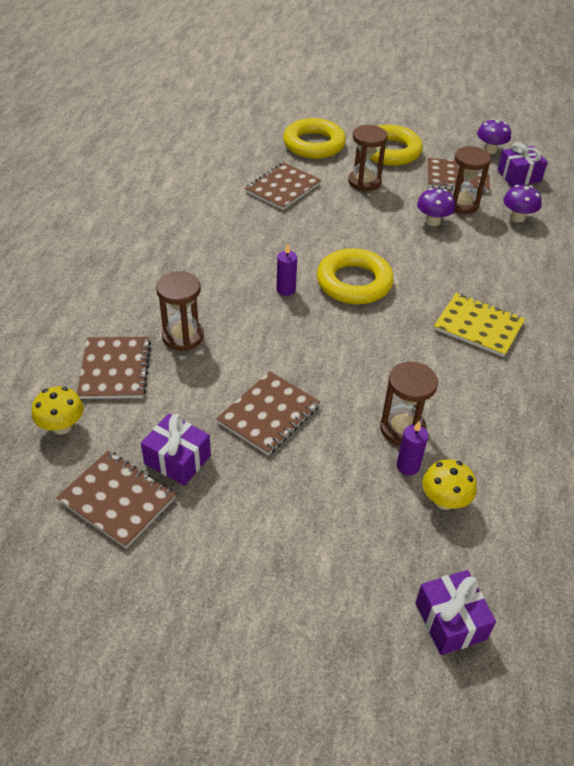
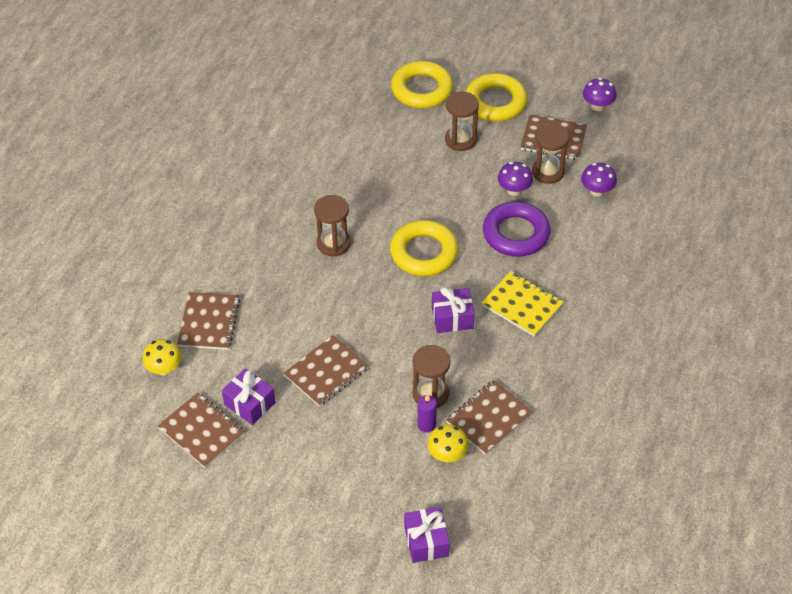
camera: 10 degrees right, 5 degrees up
brown hourglass [156,271,204,351] -> brown hourglass moved to [314,195,351,257]
brown notebook [245,162,321,210] -> brown notebook moved to [446,380,533,455]
purple candle [276,244,297,296] -> none
purple gift [497,142,548,187] -> purple gift moved to [432,287,474,333]
none -> purple ring [483,202,550,257]

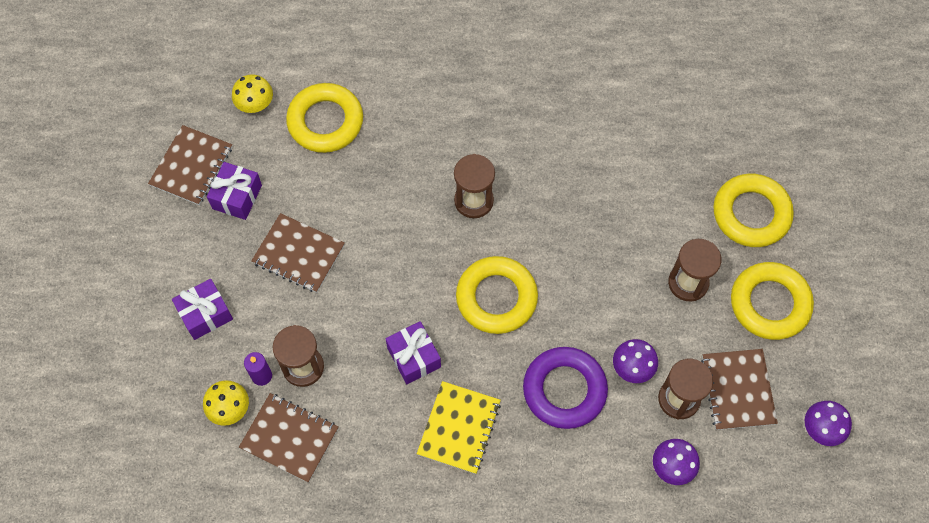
camera: 70 degrees right, 15 degrees up
brown notebook [177,292,240,350] -> yellow ring [286,83,363,153]
purple gift [404,507,450,563] -> purple gift moved to [172,279,233,340]

